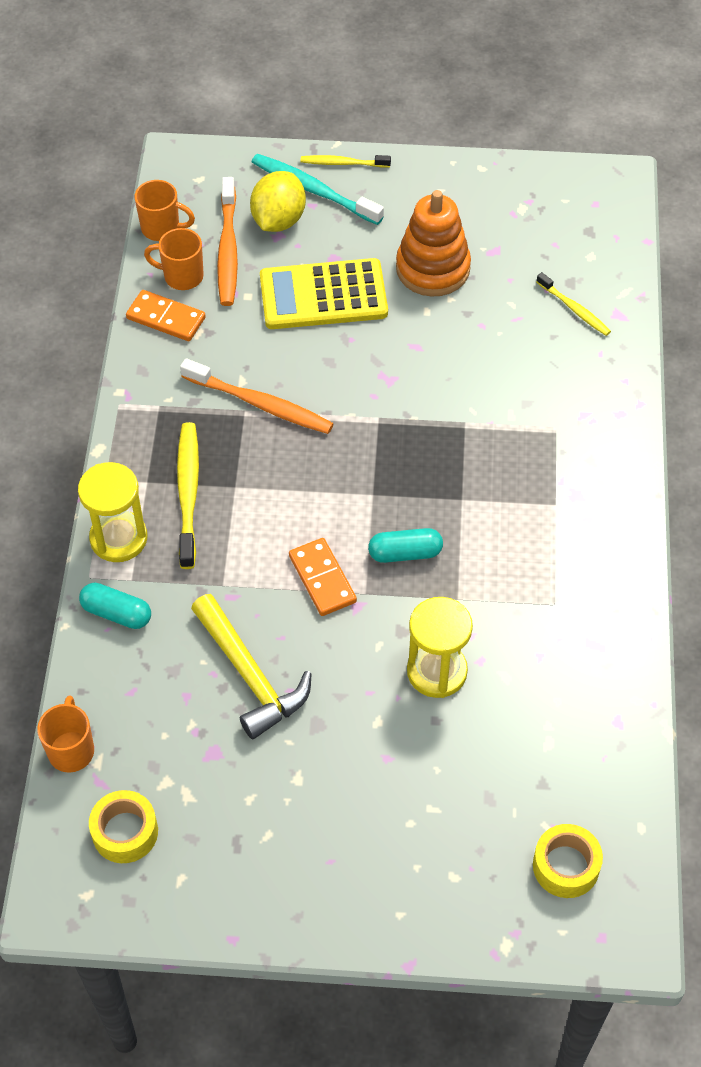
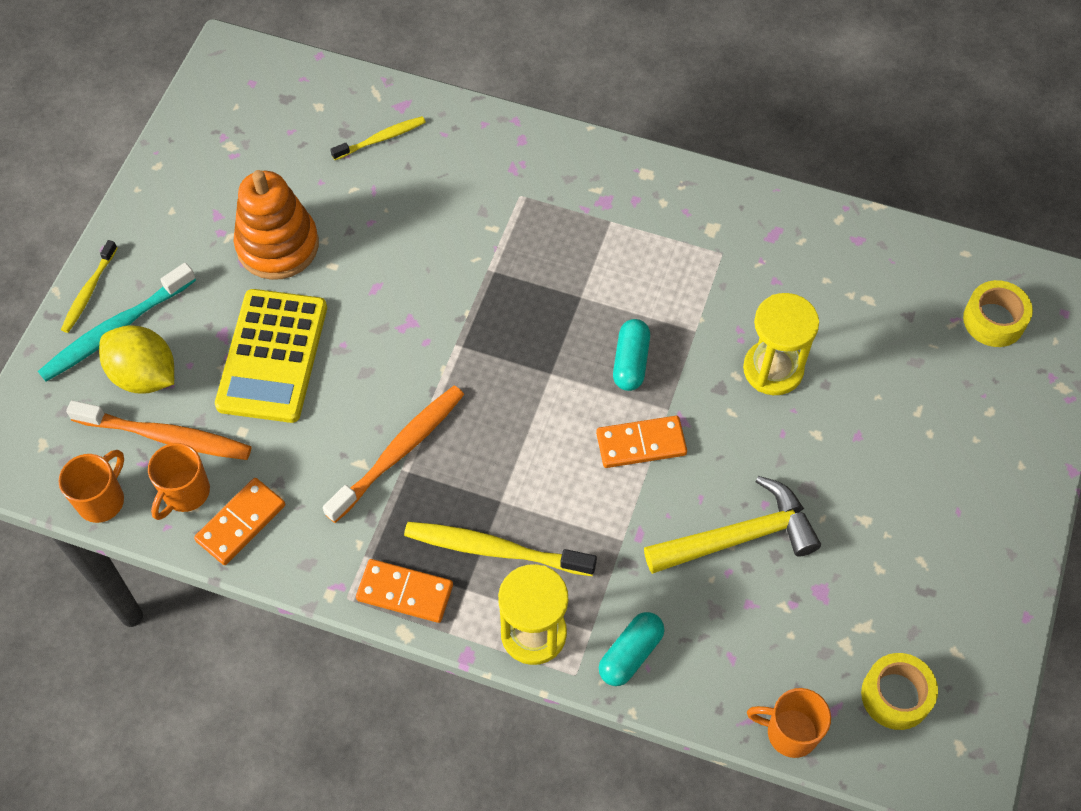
camera: 75 degrees left, 5 degrees up
none -> orange domino [356,559,453,623]

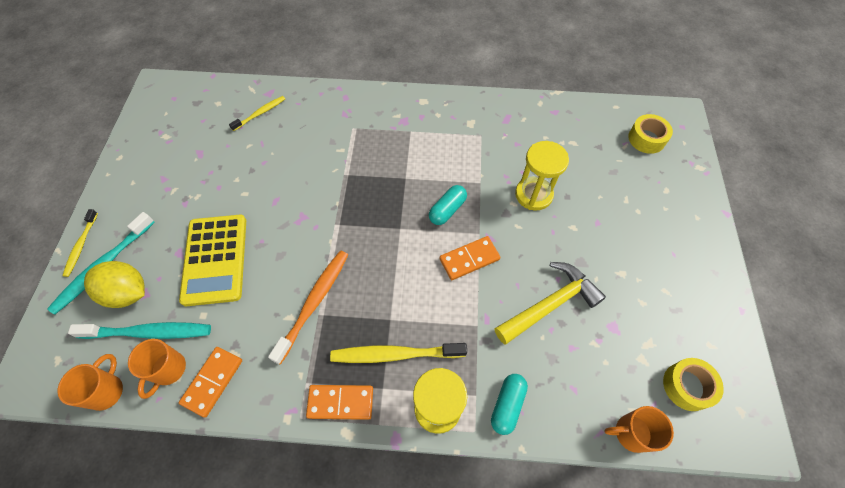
camera: 15 degrees left, 0 degrees up
orange toothbrush [66,400,251,460] -> turquoise toothbrush [68,322,211,339]
orange stacking toy [234,170,319,280] -> none
turquoise capsule [613,319,650,391] -> turquoise capsule turned 45 degrees clockwise [429,185,467,225]

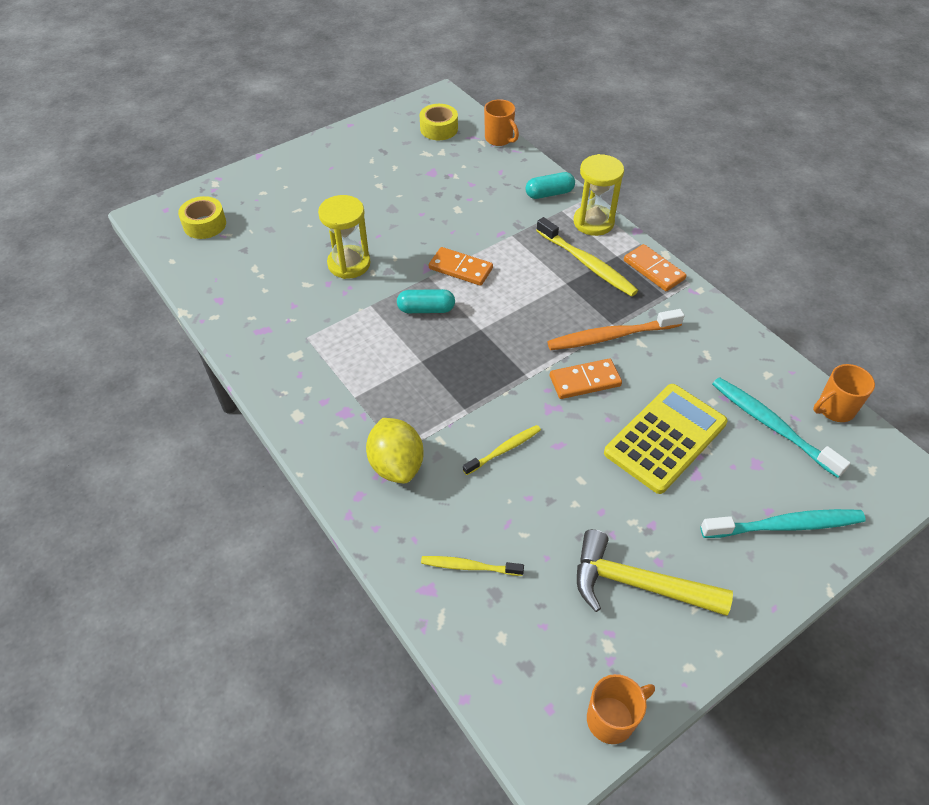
camera: 130 degrees left, 10 degrees down
yellow toothbrush [63,209,98,277] -> yellow toothbrush moved to [463,425,541,475]
yellow lemon [84,261,145,308] -> yellow lemon moved to [366,418,424,483]
orange mug [128,339,186,399] -> orange mug moved to [587,674,655,744]
orange domino [179,347,242,418] -> orange domino moved to [550,358,622,399]
yellow hammer [494,262,606,344] -> yellow hammer moved to [577,529,733,616]

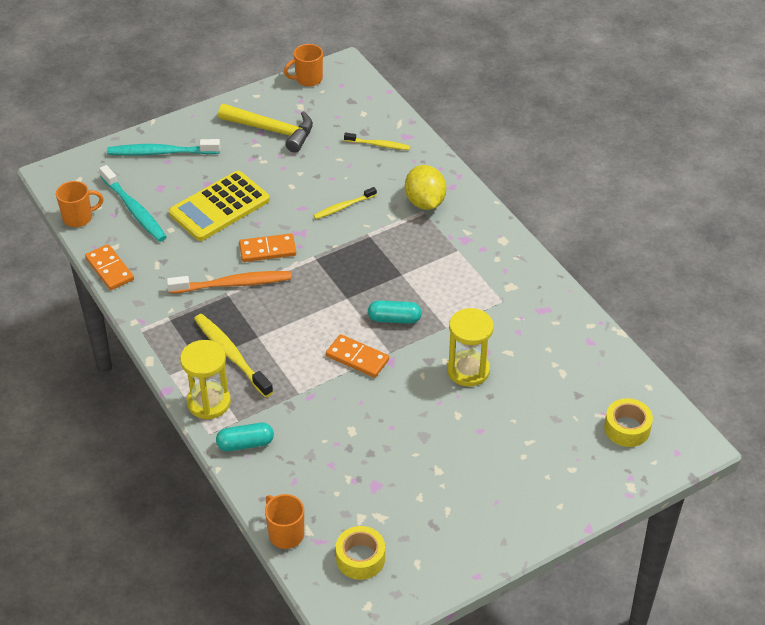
camera: 175 degrees left, 5 degrees down
orange domino [624,244,687,291] -> orange domino moved to [85,244,134,290]

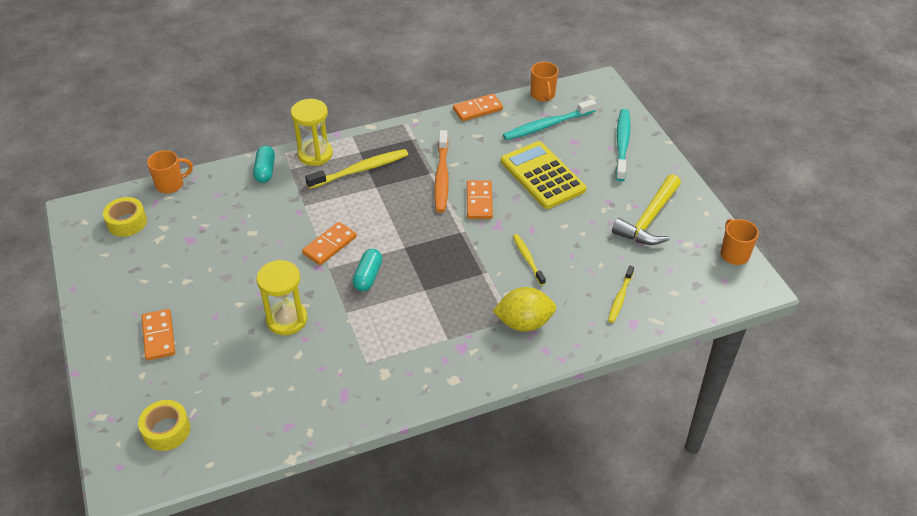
camera: 100 degrees right, 0 degrees up
none -> orange domino [142,309,175,361]

